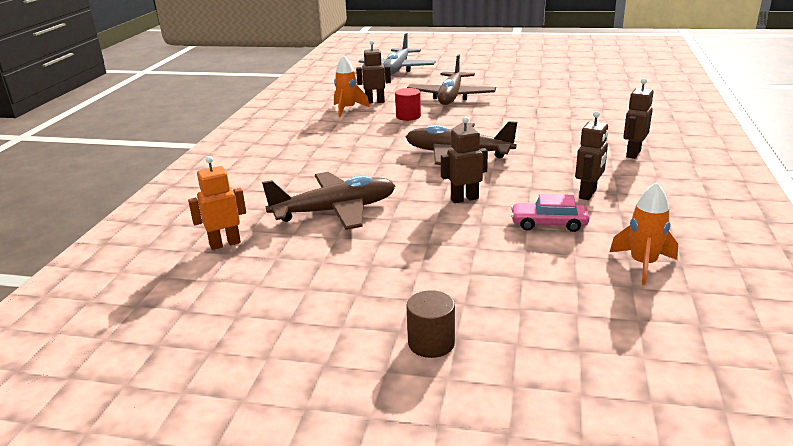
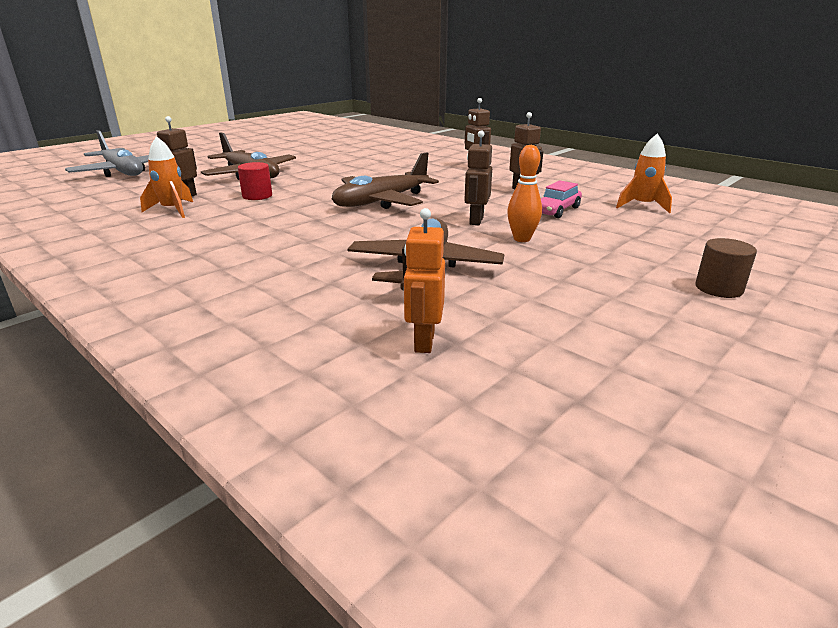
camera: 60 degrees left, 0 degrees up
none -> orange bowling pin [507,145,542,242]

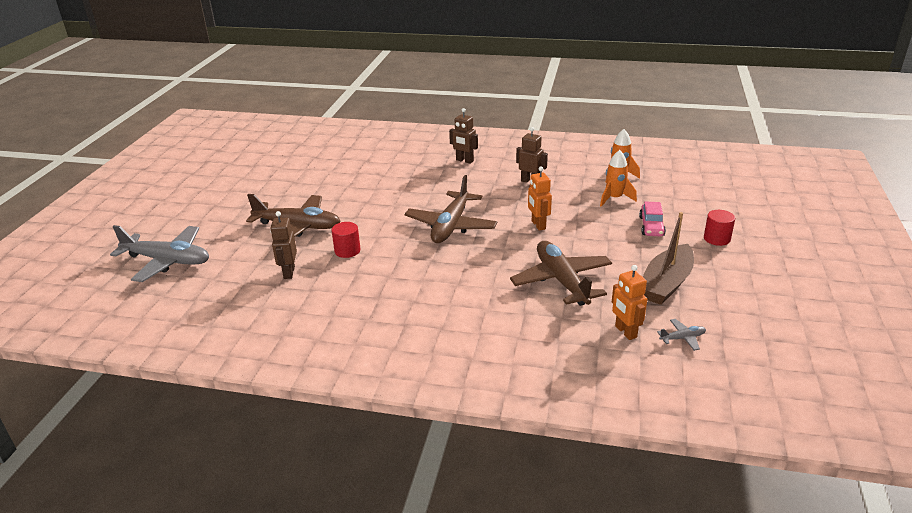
camera: 30 degrees left, 5 degrees up
orange rocket [140,136,193,218] -> orange rocket moved to [600,150,637,207]
brown robot [464,130,492,225] -> orange robot [528,166,552,231]
orange bowling pin [507,145,542,242] -> none
pink car [541,180,582,218] -> pink car moved to [639,201,666,237]
brown cylinder [695,238,757,298] -> red cylinder [704,210,735,246]
none -> brown boat [643,212,694,305]
none -> grey plane [657,319,706,351]

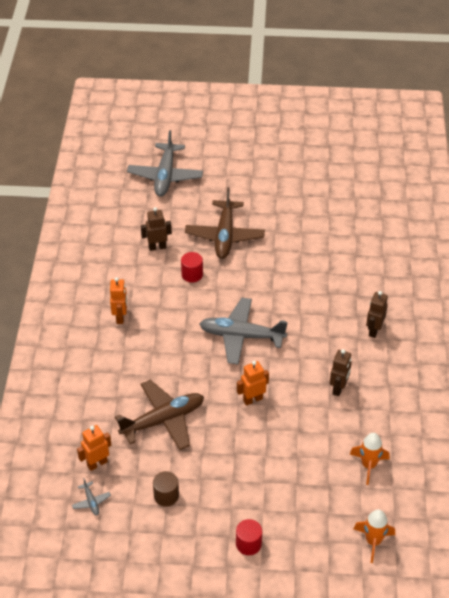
camera: 80 degrees right, 15 degrees up
brown plane [404,175,497,243] -> grey plane [199,298,288,365]
orange rocket [600,150,637,207] -> orange rocket moved to [354,509,395,563]
pink car [639,201,666,237] -> none
brown boat [643,212,694,305] -> brown cylinder [153,471,179,507]
none -> orange robot [110,277,127,324]

